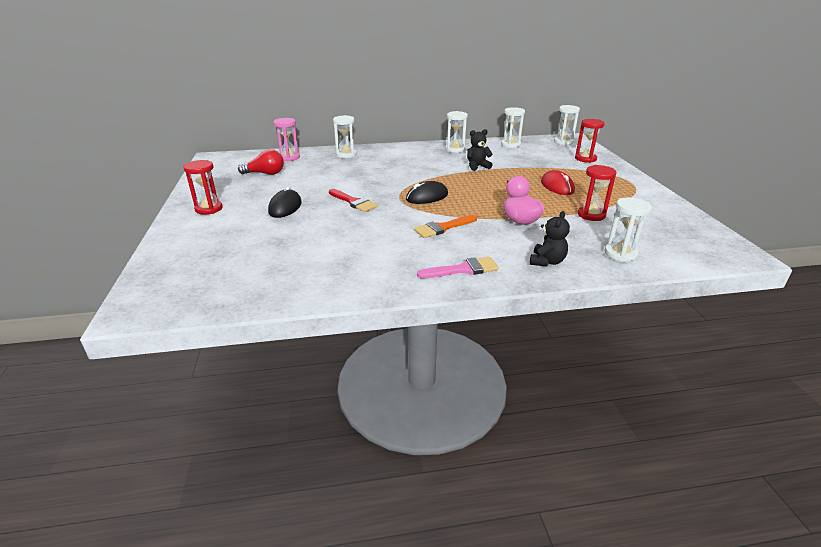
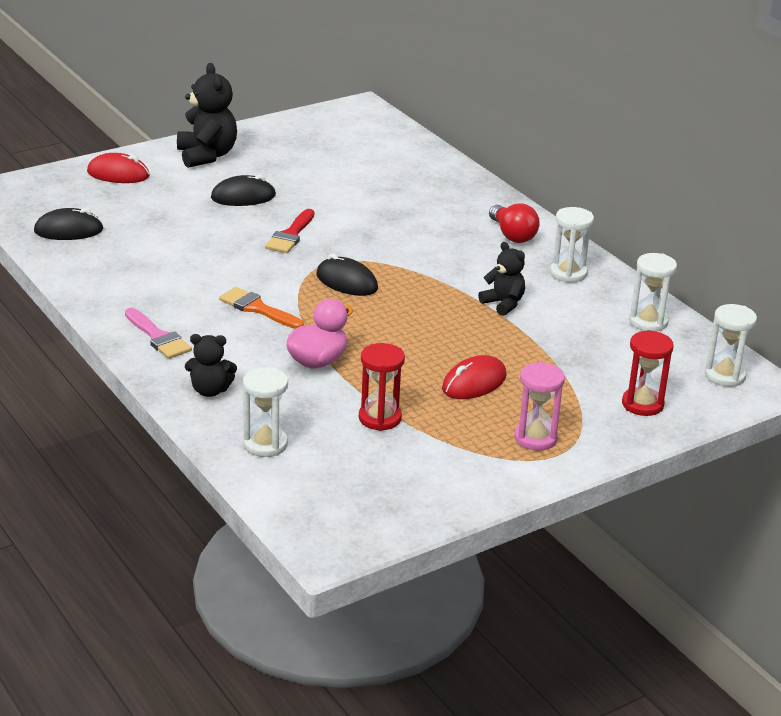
camera: 65 degrees right, 0 degrees up
red hourglass [184,160,223,215] -> black teddy bear [177,63,237,168]
red light bulb [238,149,284,175] -> red light bulb moved to [489,203,540,243]
pink hourglass [273,118,300,161] -> pink hourglass moved to [514,362,565,451]
white hourglass [333,115,357,158] -> none
none -> black mouse [34,208,103,240]
none -> red mouse [87,153,150,183]

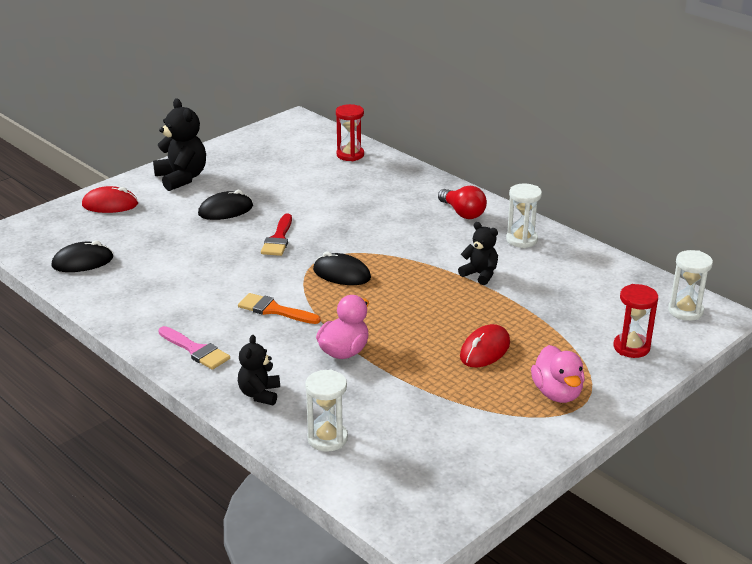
camera: 10 degrees left, 0 degrees up
black teddy bear [185,334,237,397] -> black teddy bear turned 105 degrees clockwise [238,335,280,405]
red hourglass [359,343,405,431] -> red hourglass moved to [336,104,364,161]
pink hourglass [514,362,565,451] -> pink duck [531,345,585,403]
white hourglass [629,253,677,332] -> none

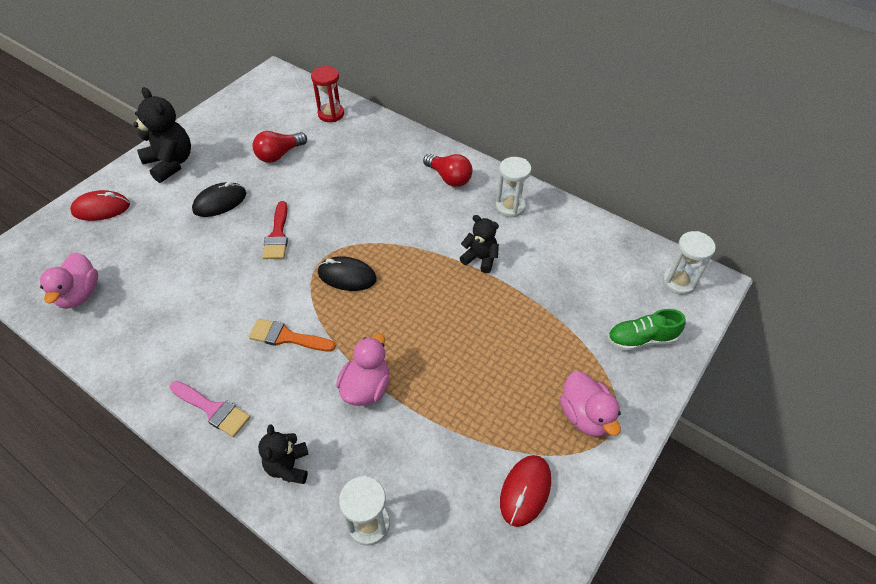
camera: 10 degrees left, 20 degrees up
black mouse [51,240,113,272] -> pink duck [40,252,98,309]
red mouse [460,324,510,367] -> red mouse moved to [500,455,551,527]
red hourglass [614,284,658,358] -> green shoe [607,309,686,351]
none -> red light bulb [252,131,307,163]

